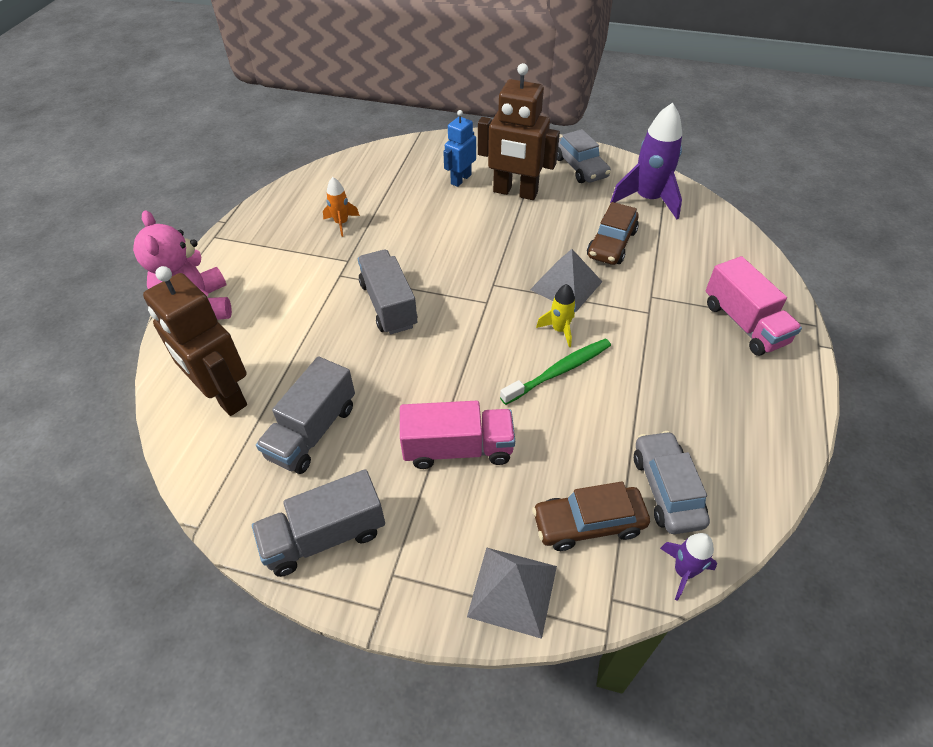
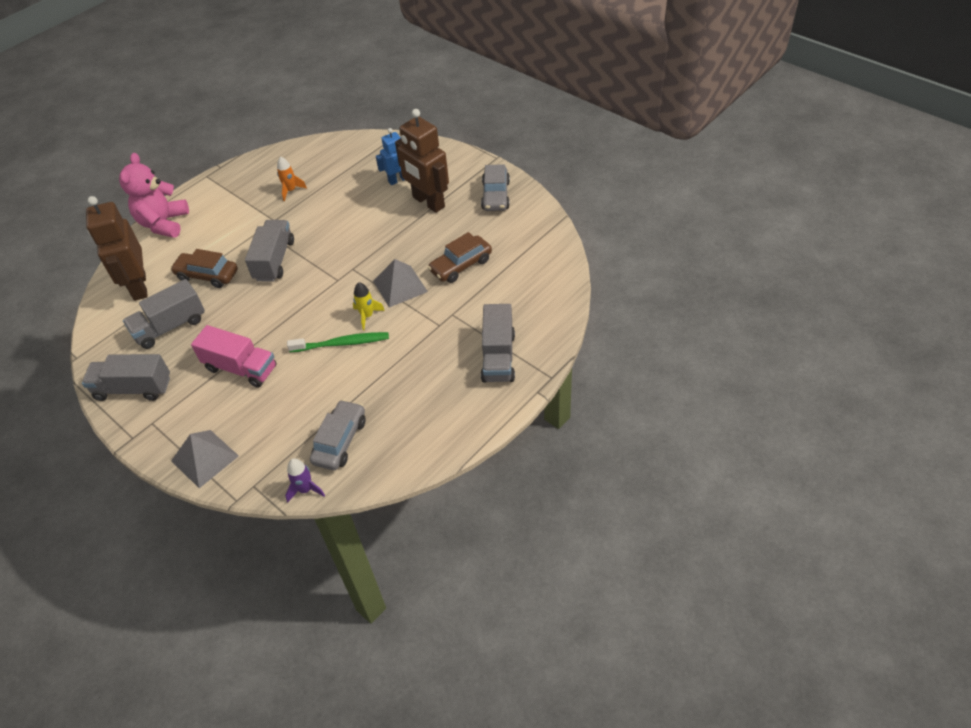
camera: 30 degrees right, 0 degrees up
brown car [532,482,650,551] -> brown car moved to [170,249,238,288]
purple rocket [610,103,682,219] -> none
pink truck [706,256,802,356] -> grey truck [481,304,515,383]

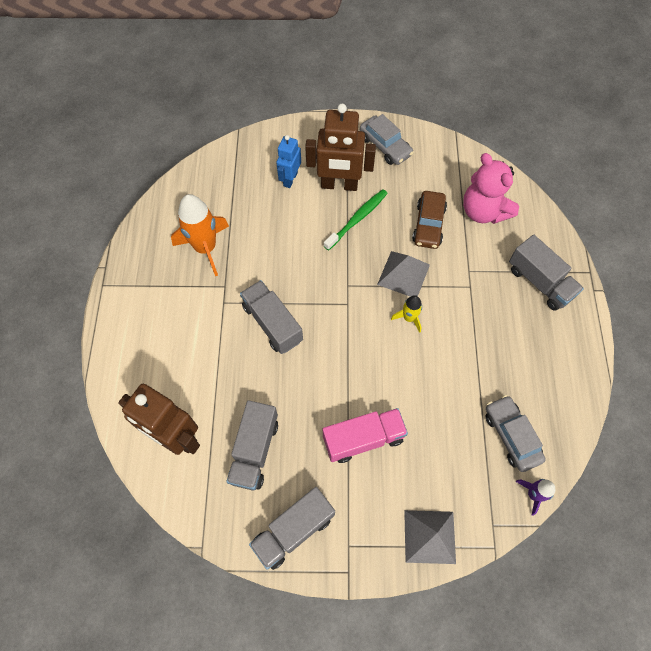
camera: 45 degrees left, 15 degrees up
pink teddy bear [119,153,189,238] -> pink teddy bear moved to [463,153,519,224]
brown car [170,249,238,288] -> none
orange rocket [277,156,307,201] -> orange rocket [171,194,229,276], size x1.94
green toothbrush [287,332,389,352] -> green toothbrush moved to [324,189,388,251]

